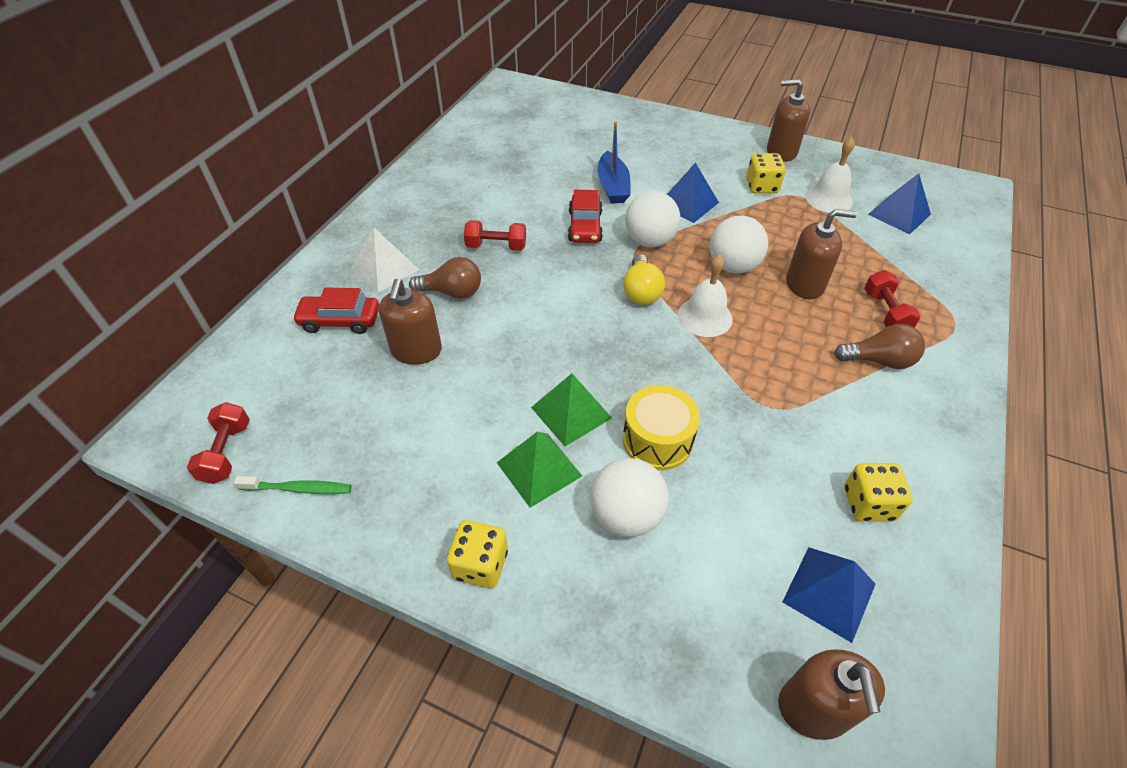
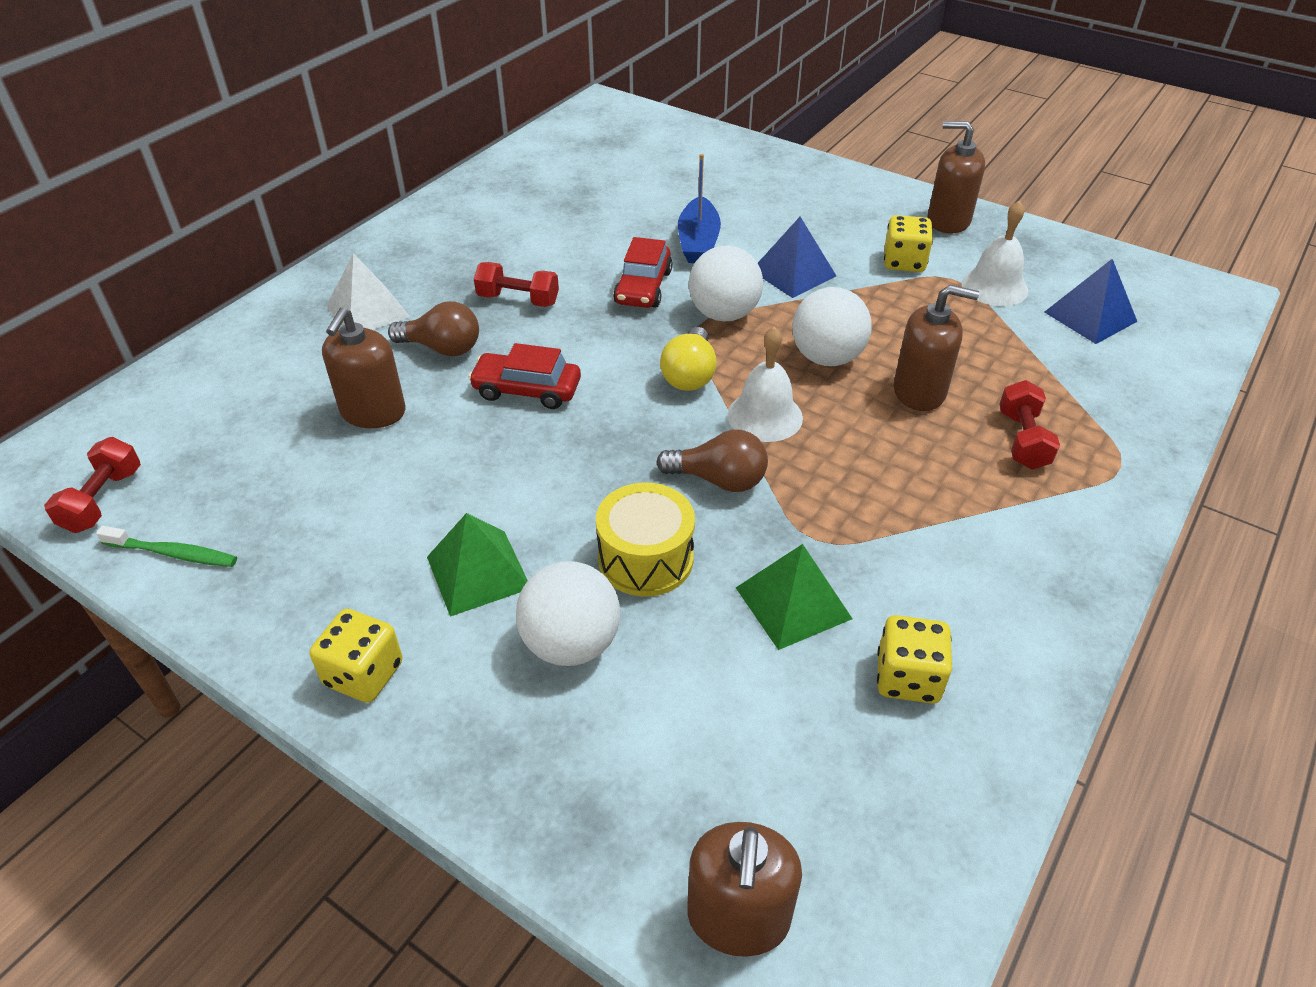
camera: 10 degrees right, 5 degrees down
red car [292,288,379,334] -> red car moved to [468,343,581,409]
green pyramid [531,373,612,446] -> green pyramid moved to [736,544,852,650]
blue pyramid [782,547,876,643] -> none
brown light bulb [834,324,925,369] -> brown light bulb moved to [656,430,768,492]

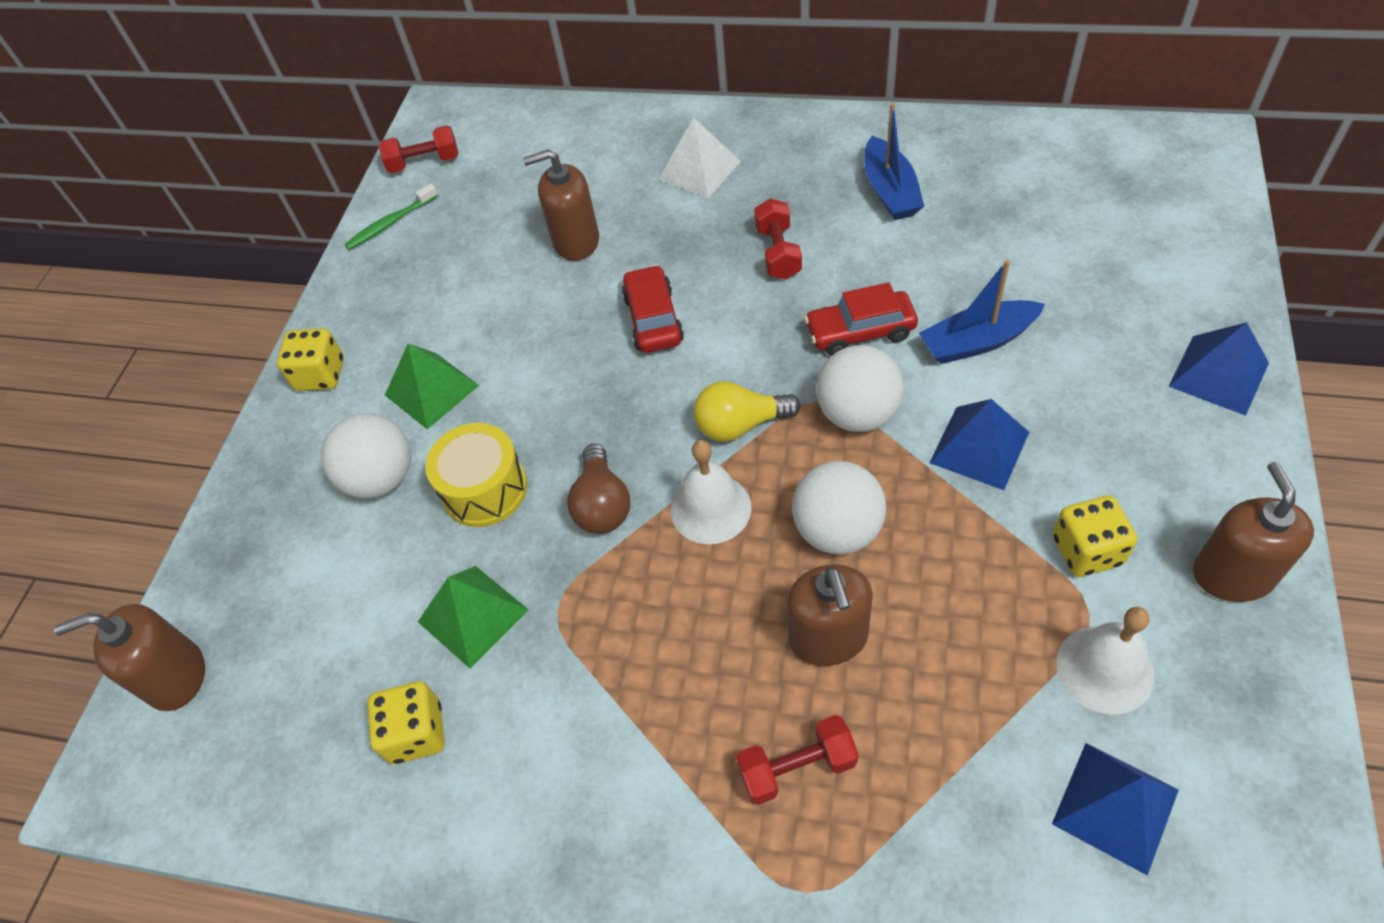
camera: 75 degrees right, 10 degrees up
green toothbrush [96,526,237,567] -> green toothbrush turned 60 degrees clockwise [345,184,438,250]
brown light bulb [388,301,479,357] -> none
none -> blue boat [864,103,924,220]
none -> blue pyramid [1168,322,1269,416]

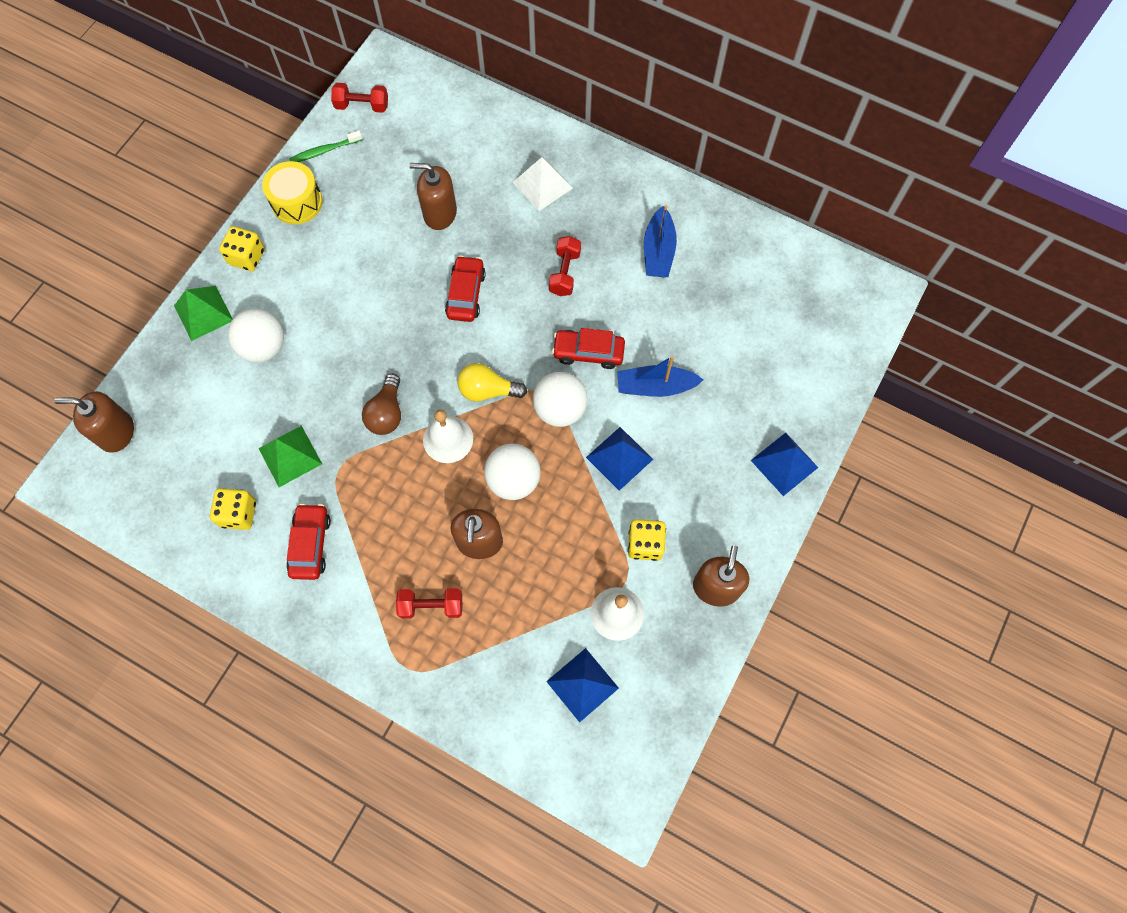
camera: 10 degrees right, 15 degrees up
green pyramid [385,343,480,430] -> green pyramid moved to [174,286,233,341]
yellow drum [425,423,527,527] -> yellow drum moved to [262,161,322,224]
none -> red car [286,503,331,580]

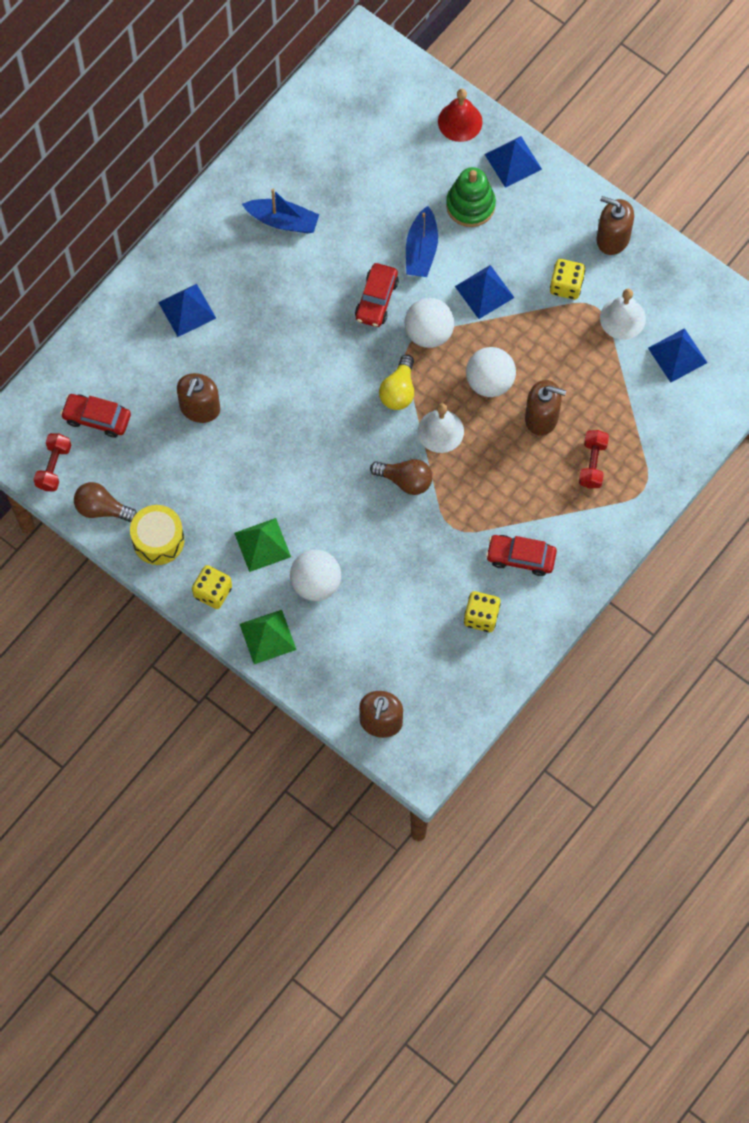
camera: 80 degrees left, 0 degrees up
green pyramid [258,426,322,487] -> green pyramid moved to [234,518,291,572]
green toothbrush [289,130,363,162] -> brown light bulb [74,482,137,522]
red car [445,255,486,322] -> red car moved to [60,394,131,438]
white pyramid [513,157,573,211] -> blue pyramid [158,284,216,337]
red dumbbell [549,236,581,296] -> none
none -> red bell [438,89,483,142]
none -> green stacking toy [446,167,496,227]

